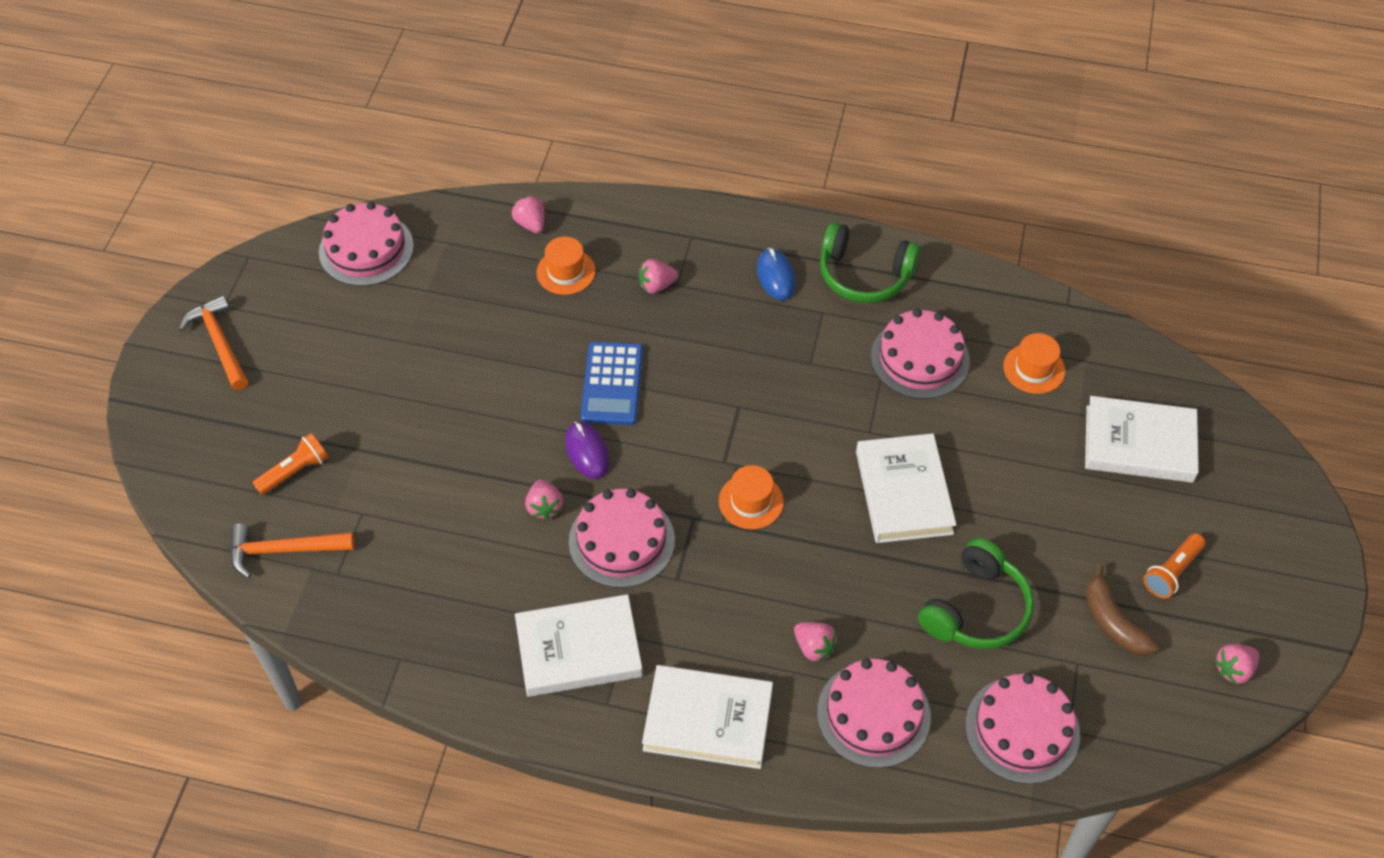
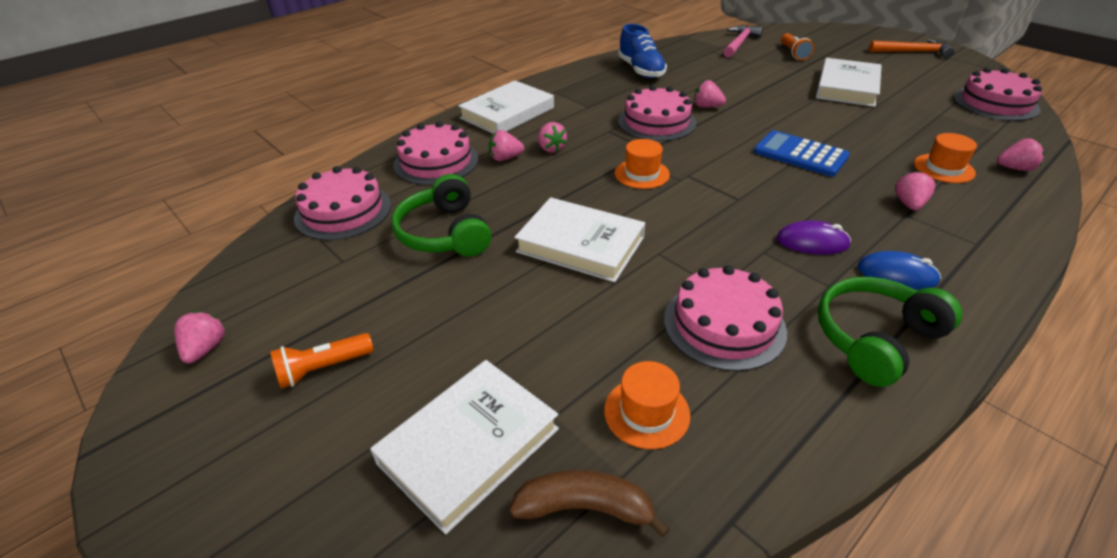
camera: 125 degrees right, 15 degrees down
orange hammer [230,524,354,578] -> pink hammer [723,25,763,58]
white book [515,594,643,697] -> white book moved to [816,58,882,107]
purple mouse [565,422,610,479] -> purple mouse moved to [776,220,851,255]
brown banana [1085,564,1159,656] -> brown banana moved to [509,470,670,538]
orange flashlight [1143,533,1206,598] -> orange flashlight turned 105 degrees counterclockwise [270,333,374,389]
none -> pink strawberry [538,122,567,153]
none -> blue shoe [618,24,667,78]

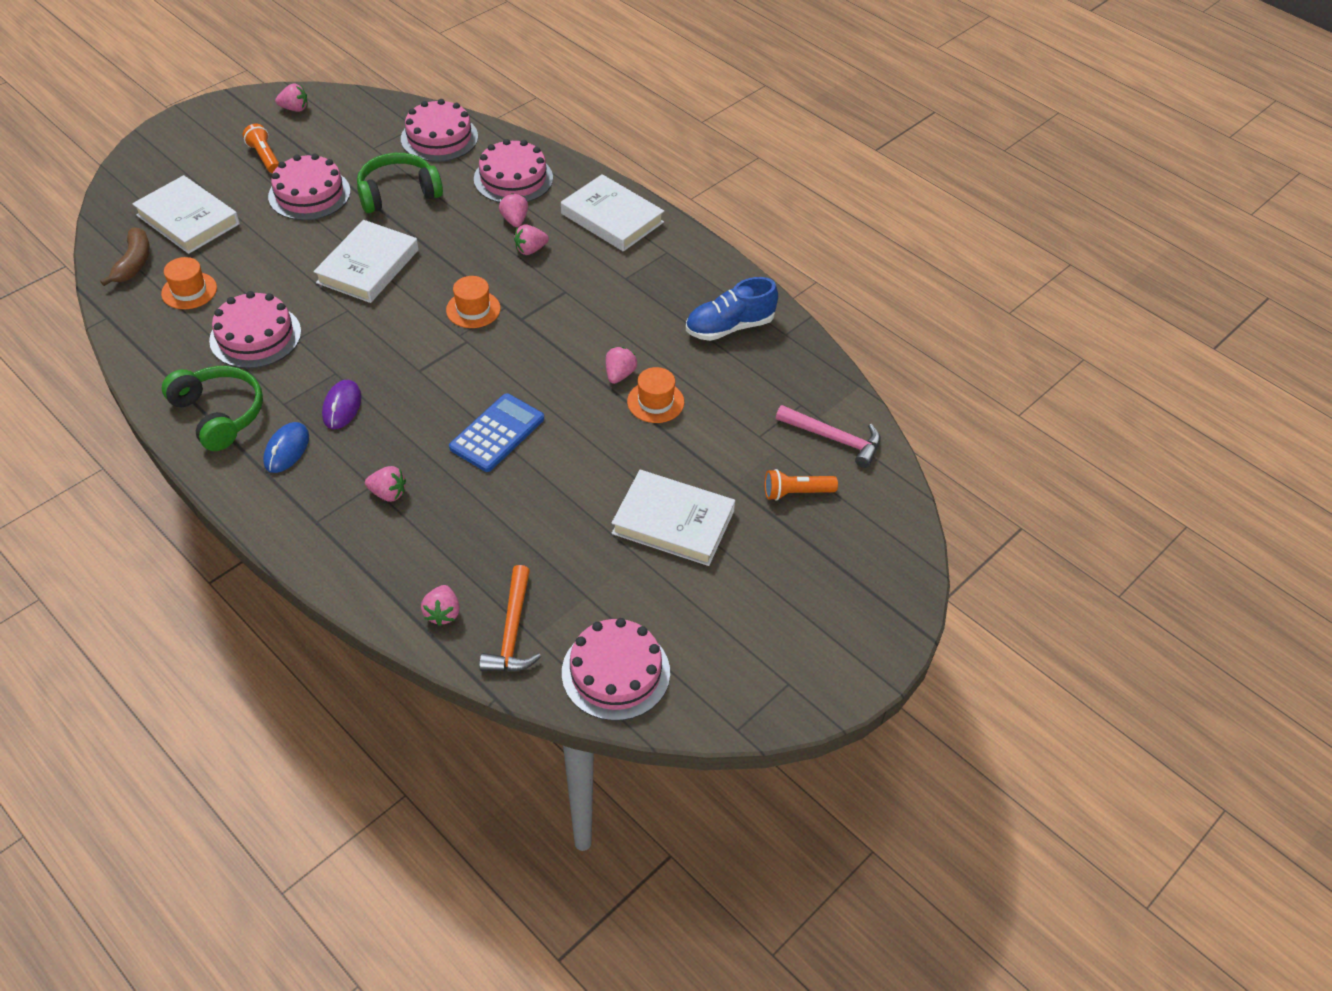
camera: 85 degrees right, 10 degrees up
pink cake [618,85,696,141] -> pink cake moved to [268,154,351,220]
orange hammer [869,39,955,58] -> orange hammer moved to [479,565,541,671]
orange hat [914,133,977,183] -> orange hat moved to [627,367,684,423]

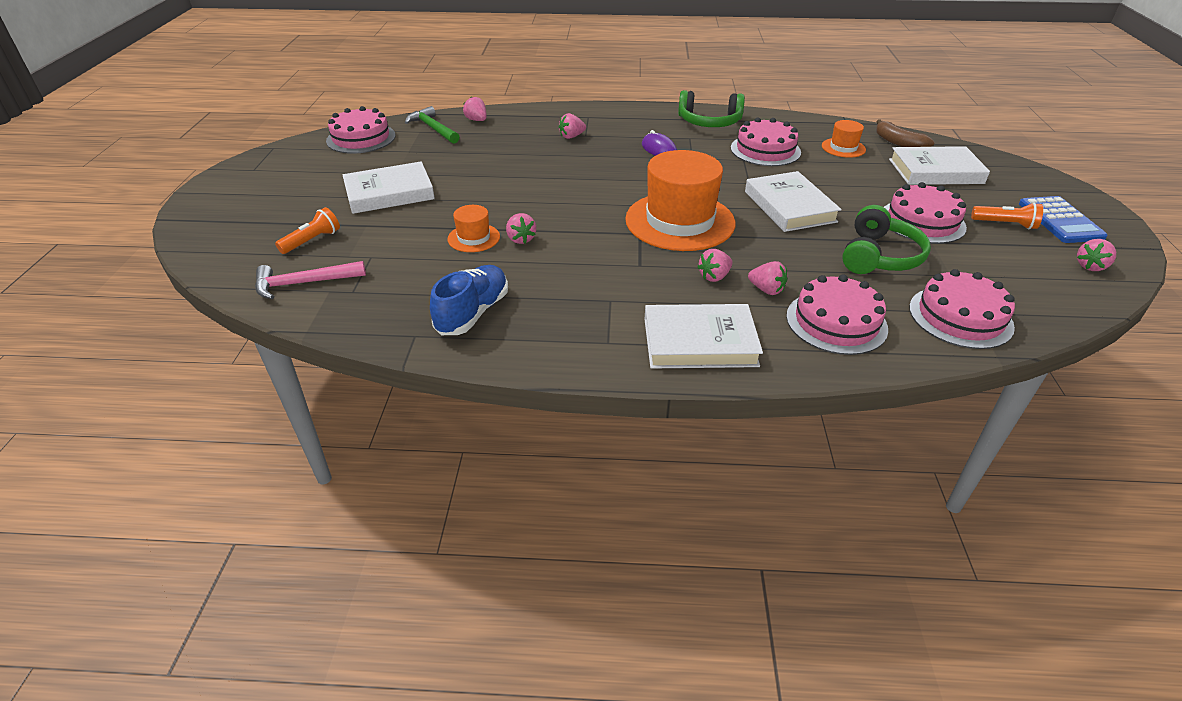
camera: 140 degrees right, 10 degrees down
blue mouse [263,422,309,473] -> none
orange hat [446,276,501,328] -> orange hat [625,150,735,251], size x2.17
blue calculator [449,393,544,472] -> blue calculator moved to [1019,196,1108,243]
orange hammer [479,565,541,671] -> green hammer [405,106,460,144]
pink strawberry [514,224,549,255] -> pink strawberry turned 150 degrees counterclockwise [698,249,733,282]

